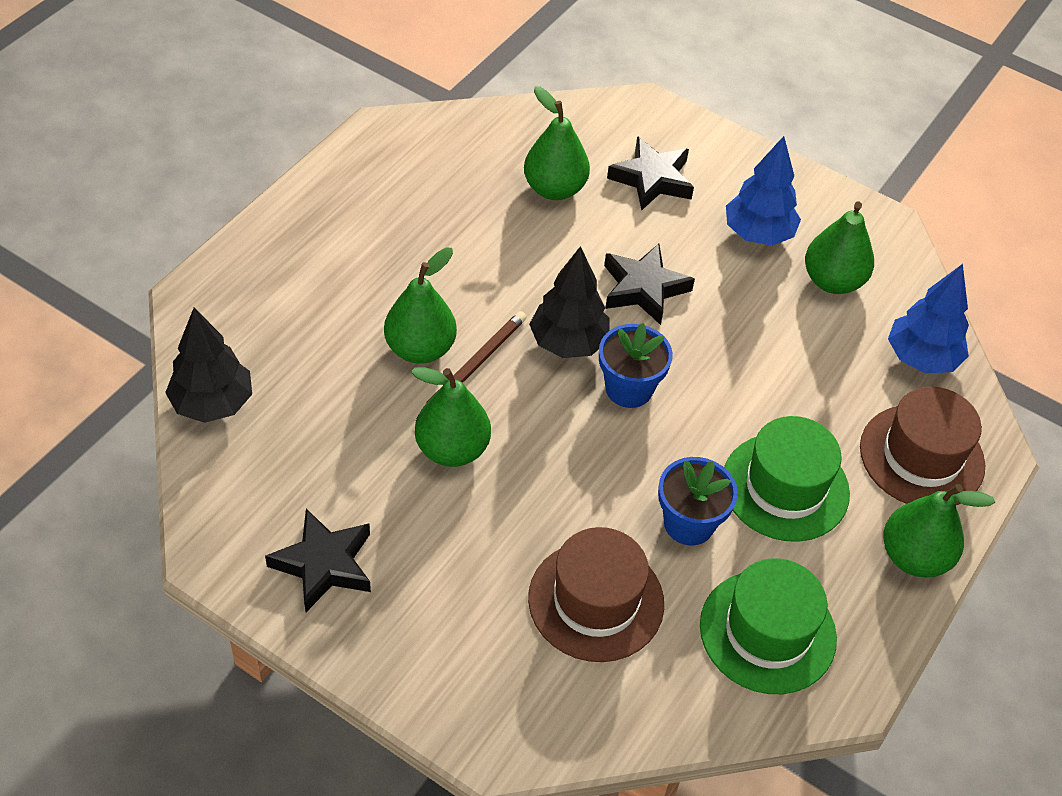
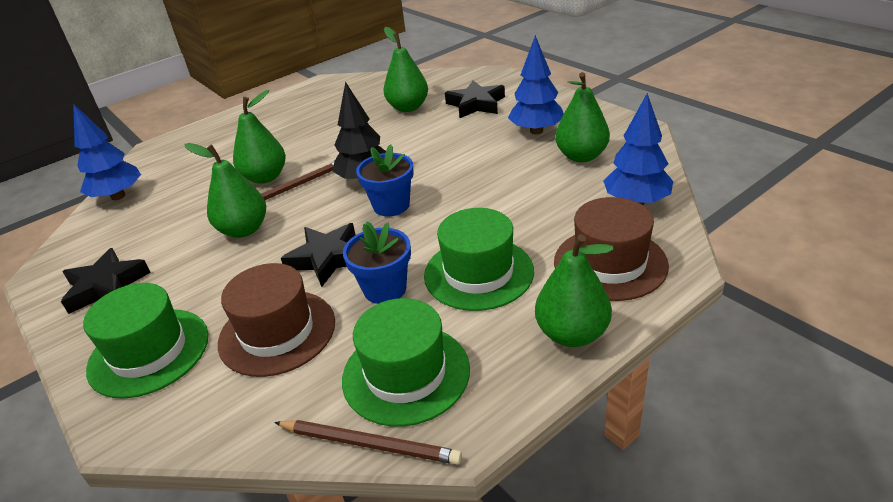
camera: 25 degrees right, 15 degrees down
black tree [165,307,252,423] -> blue tree [73,104,141,200]
black star [604,244,695,325] -> black star moved to [281,223,356,287]
none -> green hat [83,283,208,399]
none -> brown pencil [274,420,462,464]

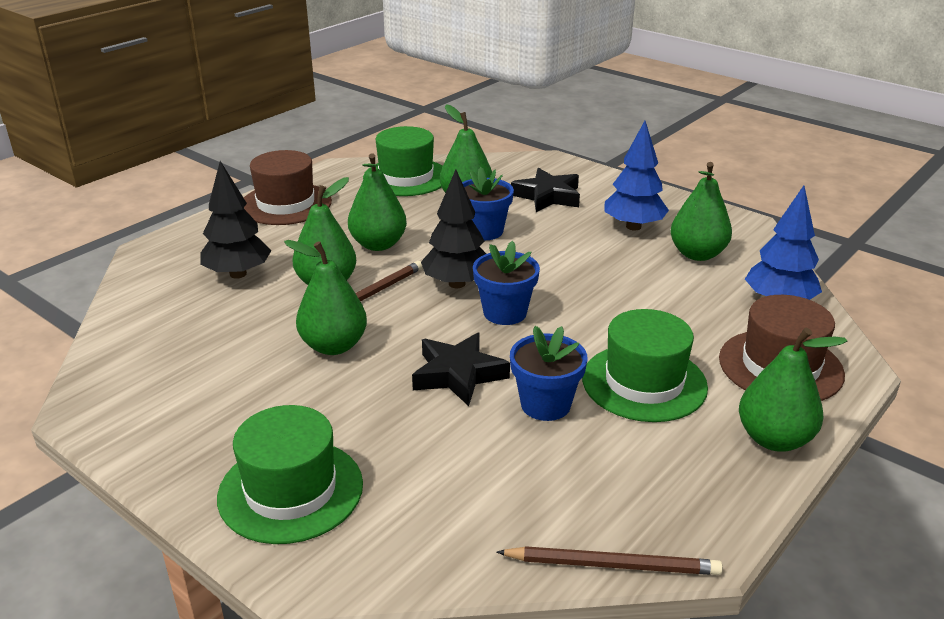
camera: 15 degrees left, 5 degrees down
black star [61,248,151,314] -> none
blue tree [73,104,141,200] -> none
brown hat [218,263,335,377] -> brown hat moved to [244,150,332,225]
green hat [342,298,470,426] -> green hat moved to [363,126,443,196]
none -> black tree [200,161,271,279]
none -> green pear [348,153,407,251]
none -> blue flower pot [462,167,514,240]

